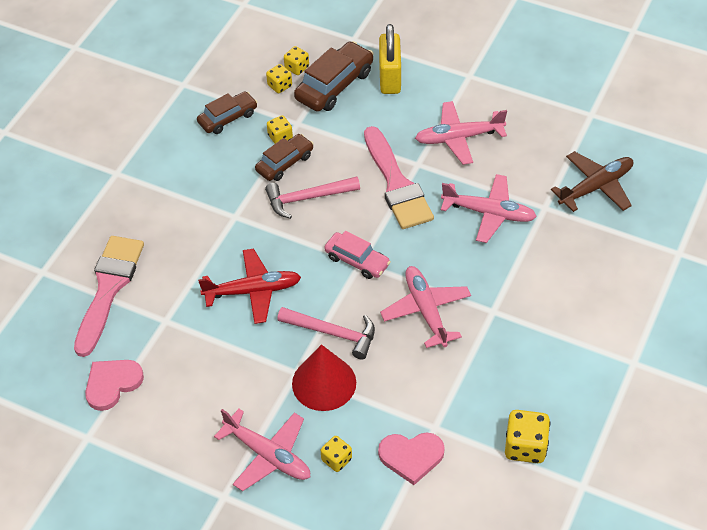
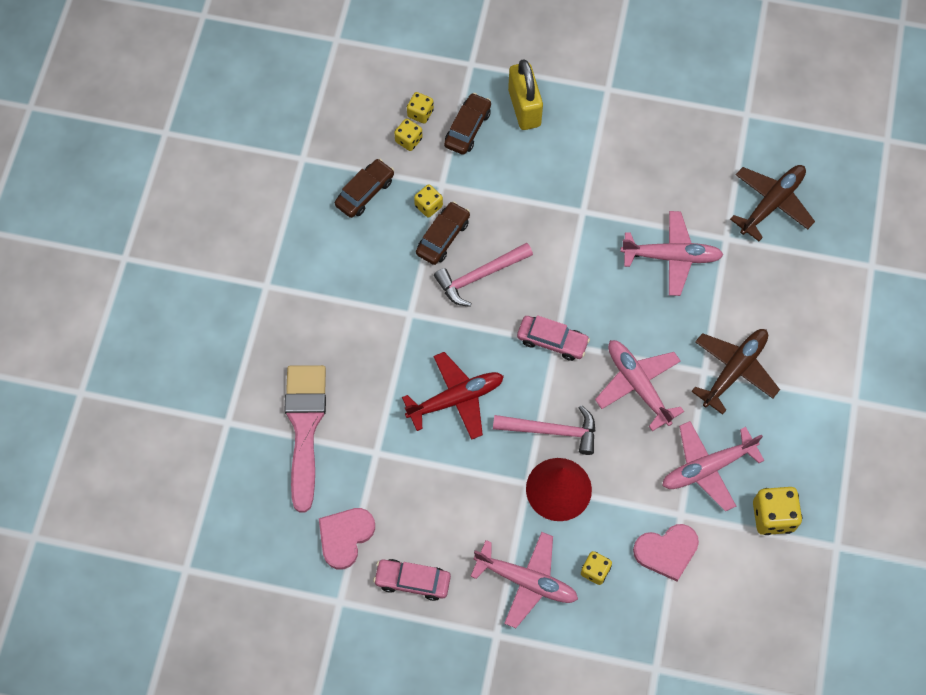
camera: 15 degrees left, 15 degrees up
brown car [294,41,374,112] -> brown car [444,93,491,155], size x0.65
pink brush [364,126,434,229] -> none
pink plane [415,101,507,165] -> pink plane moved to [662,421,765,512]
none -> pink car [373,559,451,601]
none -> brown plane [691,329,780,415]

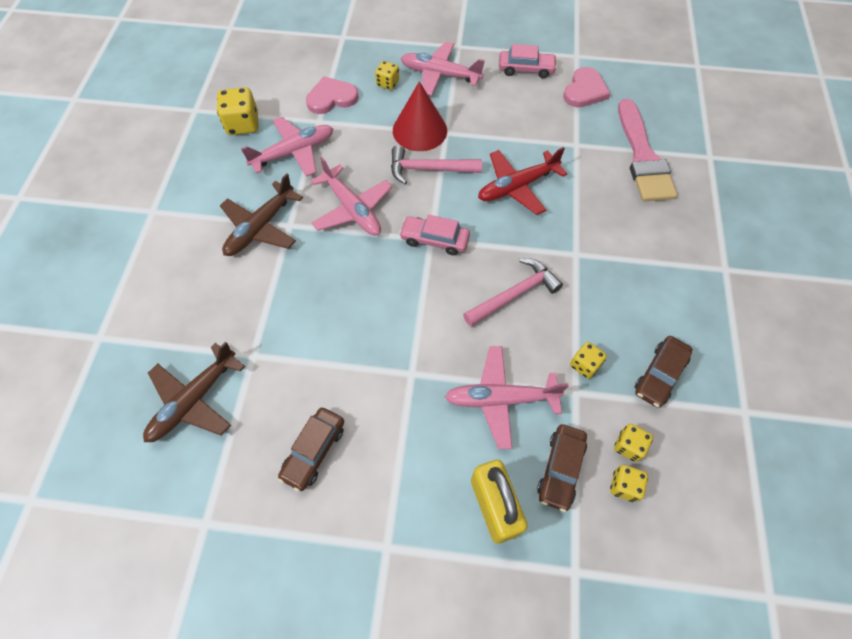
camera: 175 degrees right, 5 degrees down
brown car [416,201,470,265] -> brown car moved to [278,408,344,492]
pink plane [620,211,724,296] -> pink plane moved to [445,346,569,449]

